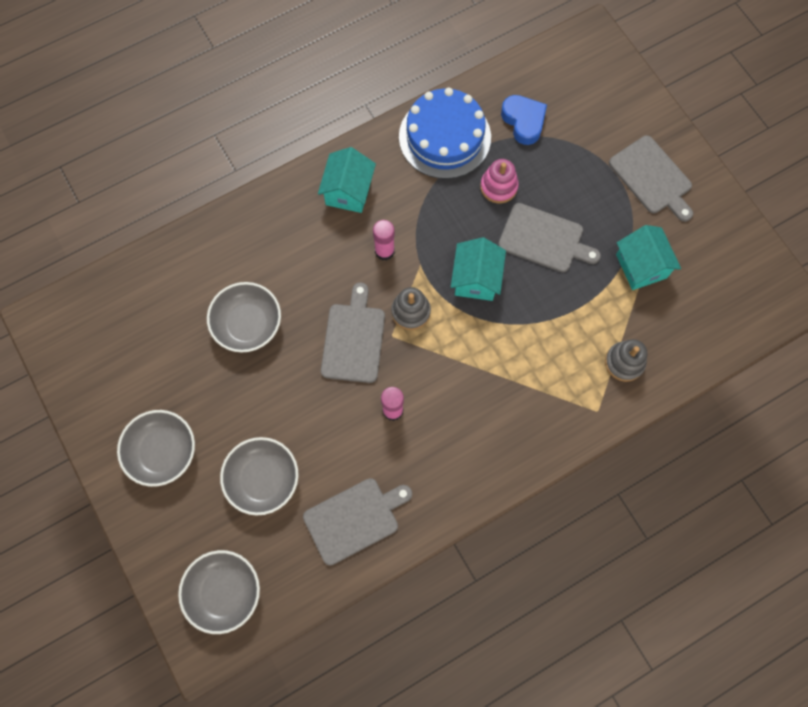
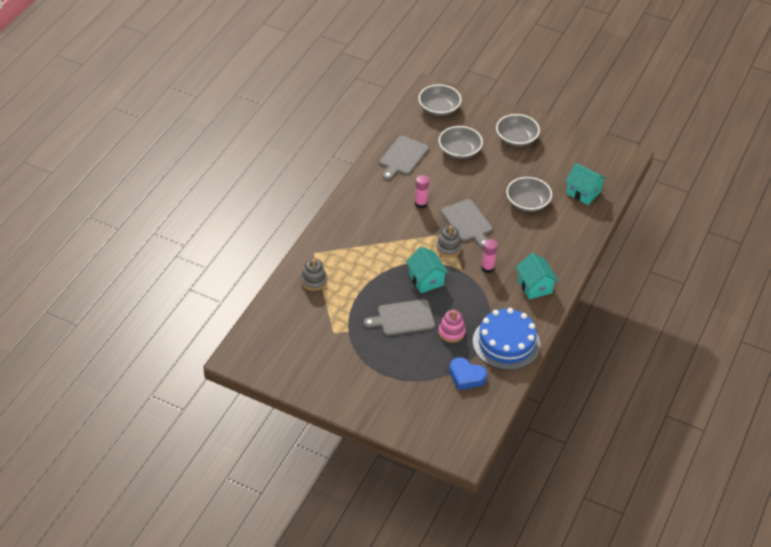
camera: 145 degrees right, 25 degrees down
grey cutting board [609,135,693,222] -> none
turquoise house [616,225,681,290] -> turquoise house moved to [565,163,606,205]

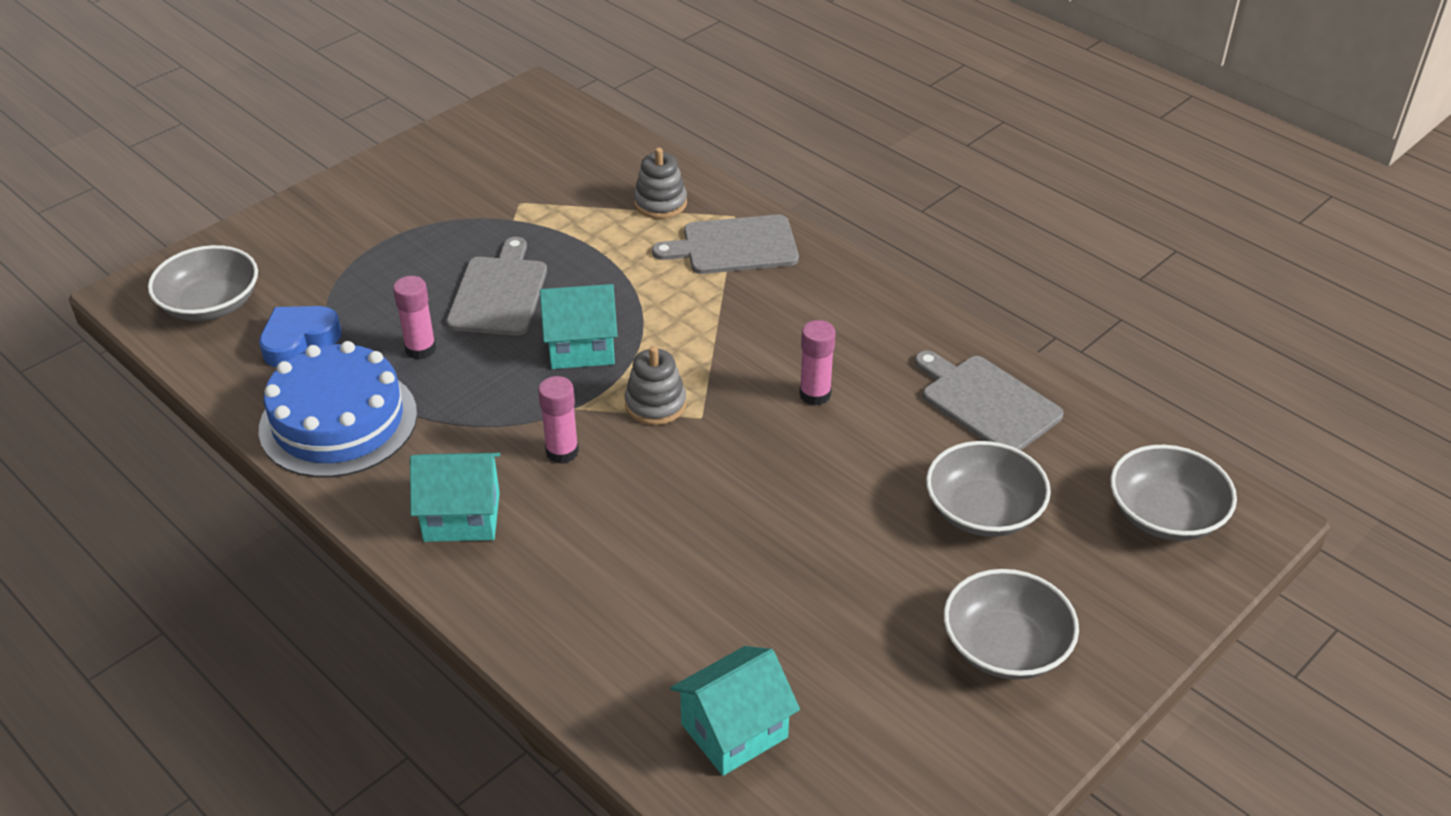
camera: 110 degrees right, 5 degrees down
pink stacking toy [438,310,466,343] -> pink glue stick [393,276,436,360]
grey cutting board [441,199,492,248] -> grey cutting board moved to [652,214,799,274]
grey bowl [506,177,552,212] -> grey bowl moved to [148,245,258,321]

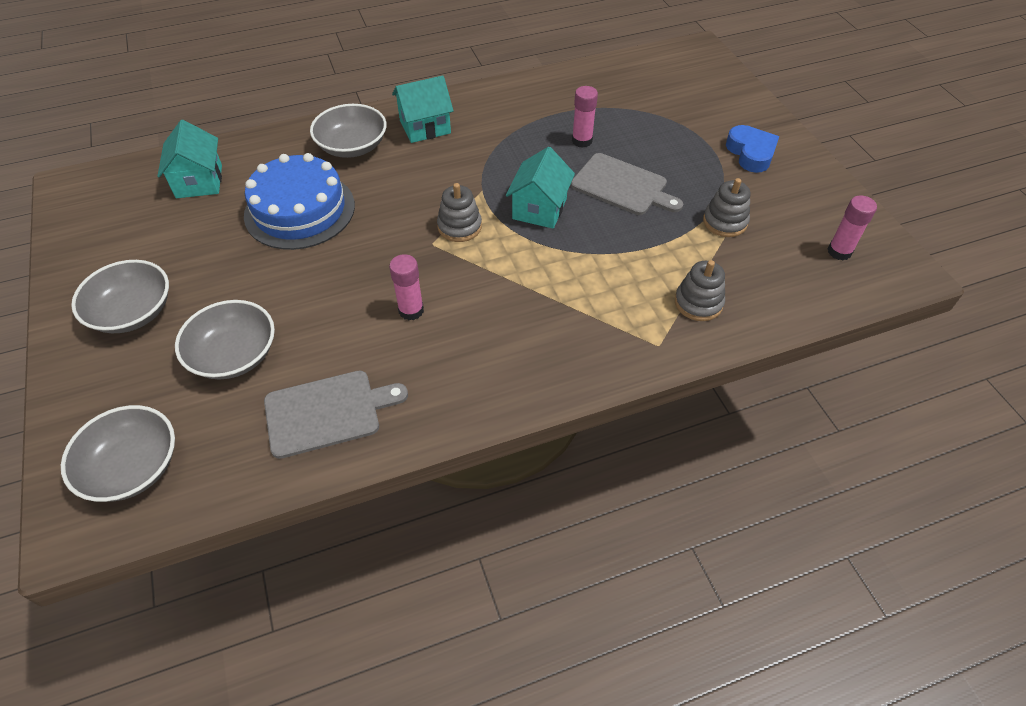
camera: 115 degrees right, 10 degrees up
grey bowl [148,245,258,321] -> grey bowl moved to [310,104,387,158]
blue heart [259,306,341,367] -> blue heart moved to [726,125,779,173]
blue cake [259,341,417,478] -> blue cake moved to [244,153,355,250]
turquoise house [410,453,500,542] -> turquoise house turned 45 degrees clockwise [392,76,454,143]
pink glue stick [538,376,579,464] -> pink glue stick moved to [827,195,877,261]
grey cutting board [652,214,799,274] -> none
none -> grey stacking toy [703,178,750,237]

